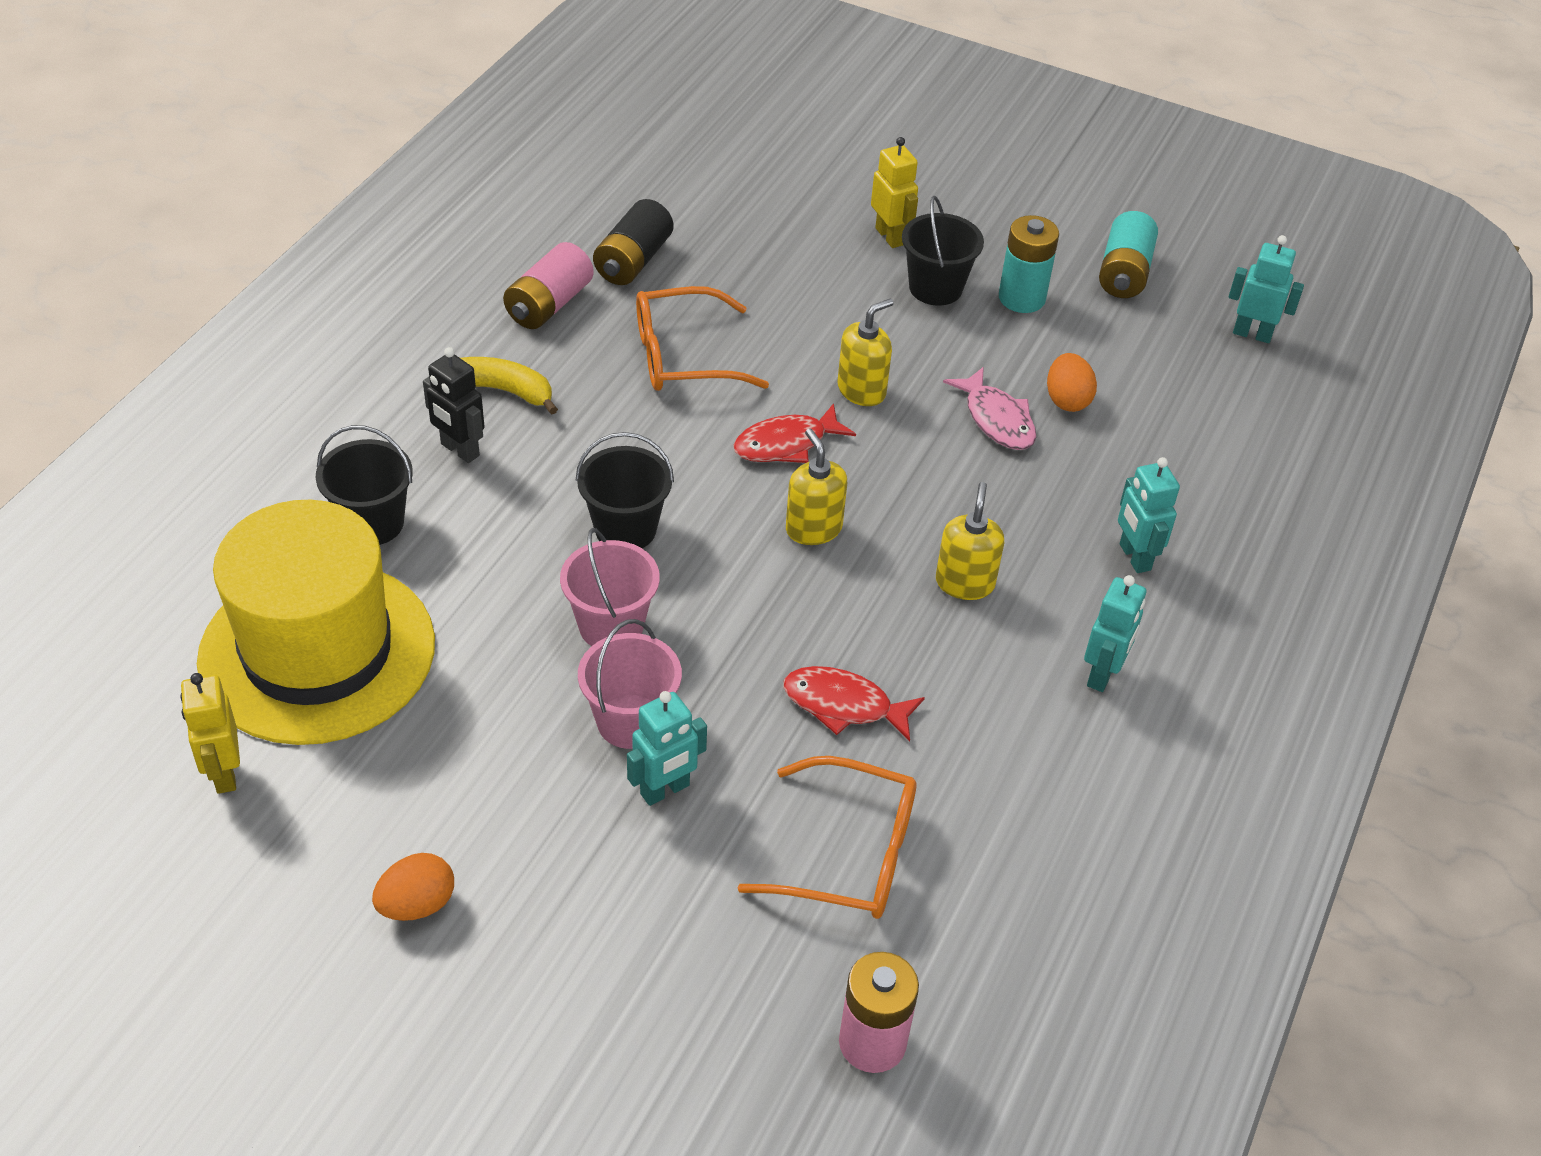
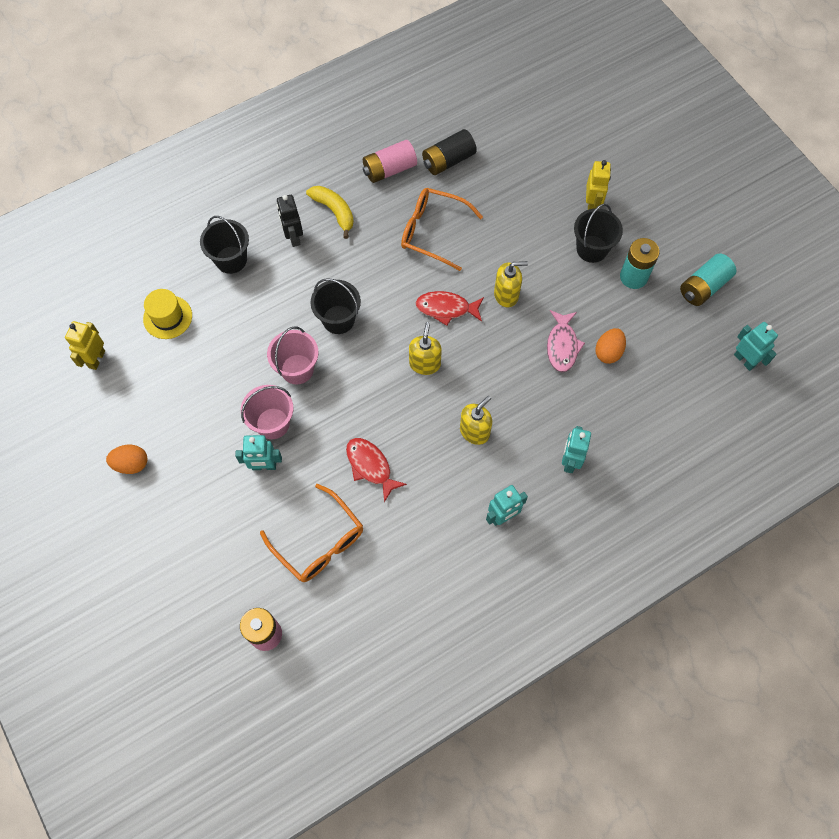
camera: 35 degrees right, 20 degrees up
yellow hat [197,500,435,745] -> yellow hat [143,289,192,339], size x0.43

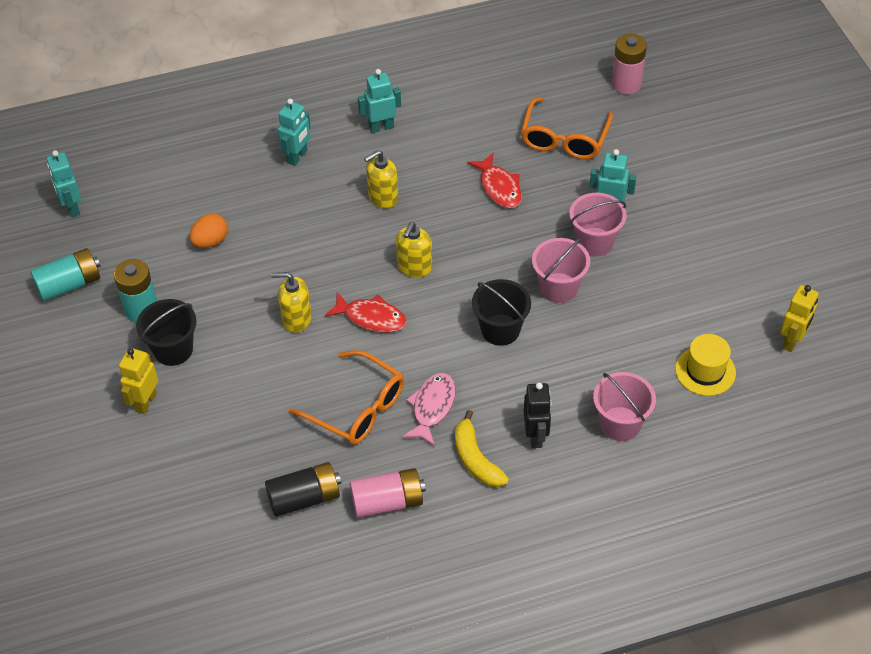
camera: 165 degrees left, 15 degrees down
orange egg [106,445,147,474] -> none
black bucket [200,216,249,274] -> pink bucket [593,372,656,441]
orange glasses [260,484,363,582] -> orange glasses turned 135 degrees counterclockwise [521,97,613,159]
pink fish [547,310,585,372] -> pink fish moved to [402,373,456,446]

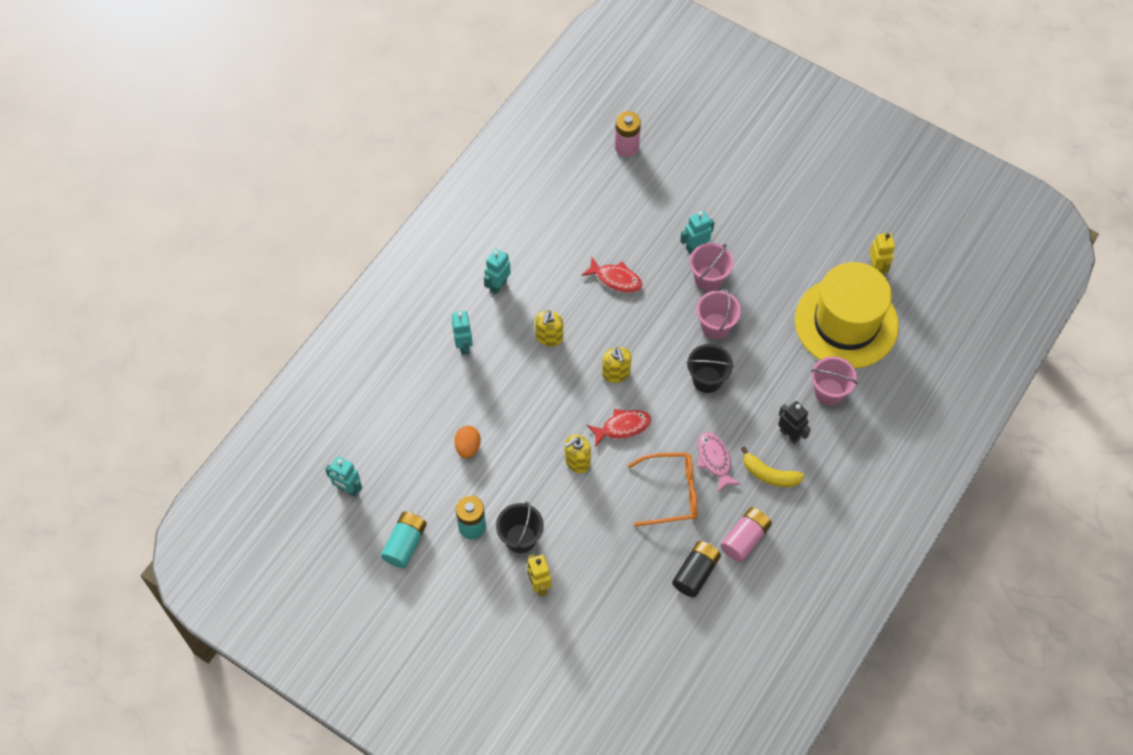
camera: 40 degrees left, 10 degrees up
orange glasses [521,97,613,159] -> none
yellow hat [675,334,736,396] -> yellow hat [795,262,899,368], size x2.33

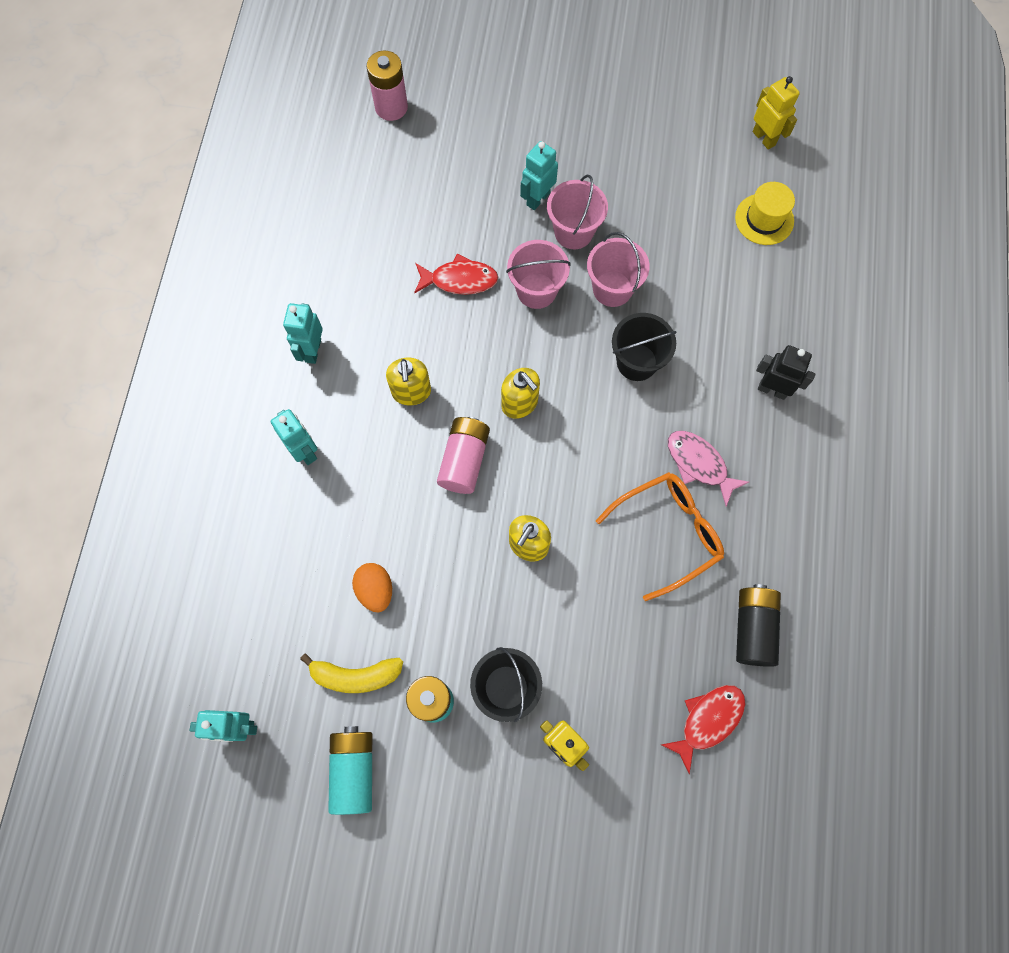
camera: 25 degrees left, 10 degrees up
red fish [587,409,651,447] -> red fish moved to [661,685,745,774]
pink battery [721,507,772,562] -> pink battery moved to [437,417,490,494]
yellow banana [741,446,805,487] -> yellow banana moved to [300,653,403,693]
yellow hat [795,262,899,368] -> yellow hat [735,182,795,245], size x0.43
pink bucket [811,356,857,406] -> pink bucket moved to [506,240,571,309]

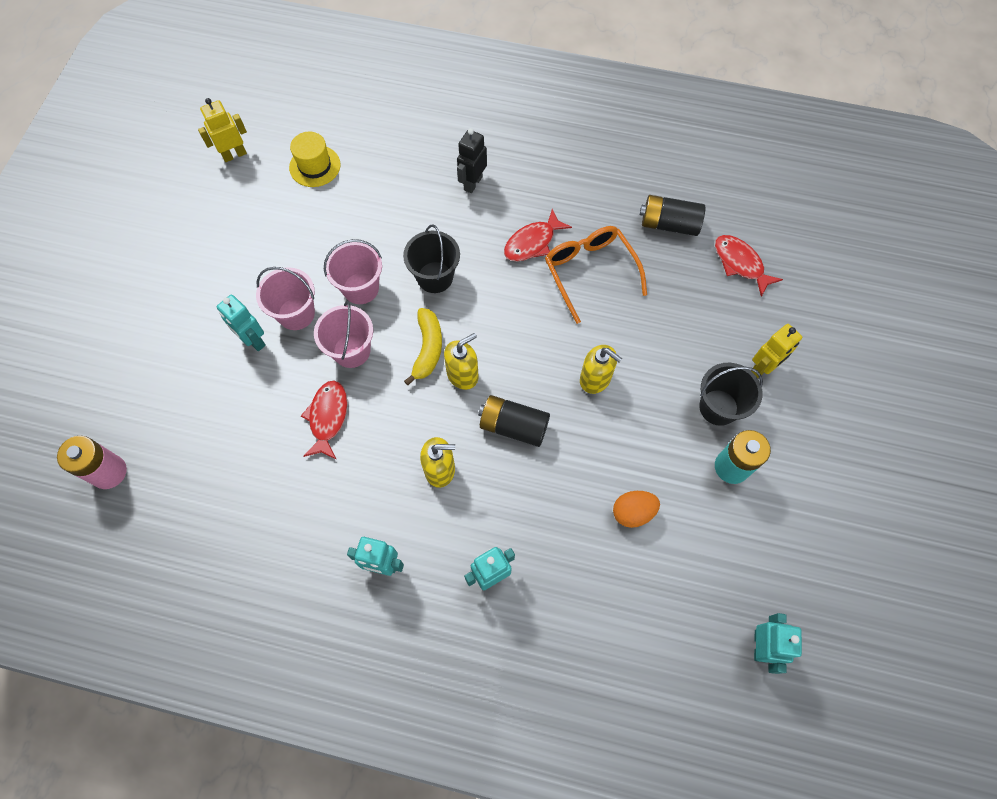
camera: 85 degrees left, 5 degrees down
yellow banana [300,653,403,693] -> yellow banana moved to [404,308,442,385]
turquoise battery [328,726,372,815] -> none
pink battery [437,417,490,494] -> black battery [478,395,550,447]
pink fish [668,431,749,506] -> red fish [504,209,572,262]

